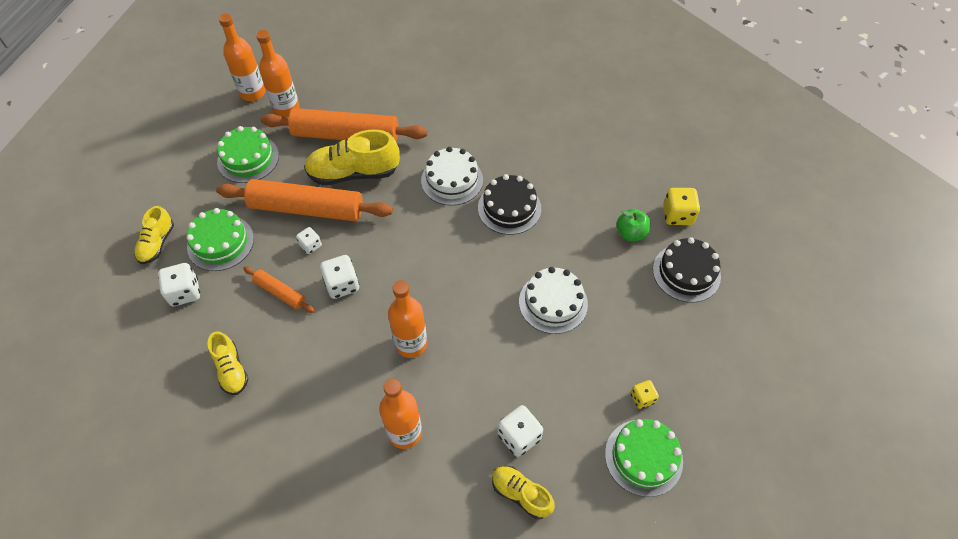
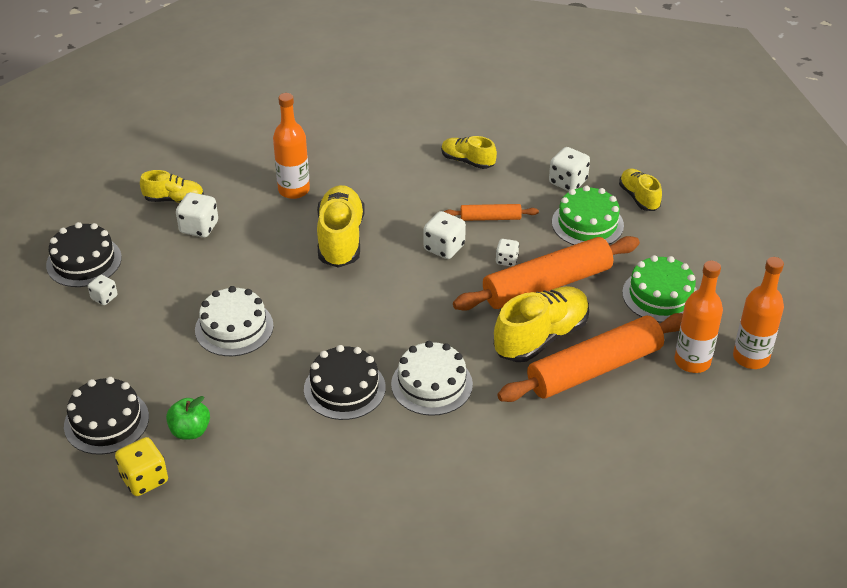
camera: 145 degrees right, 15 degrees down
orange bottle [388,280,427,358] -> yellow shoe [317,185,365,268]
green cake [605,419,683,497] -> black cake [46,222,122,287]
yellow dice [630,380,659,409] -> white dice [88,275,117,305]

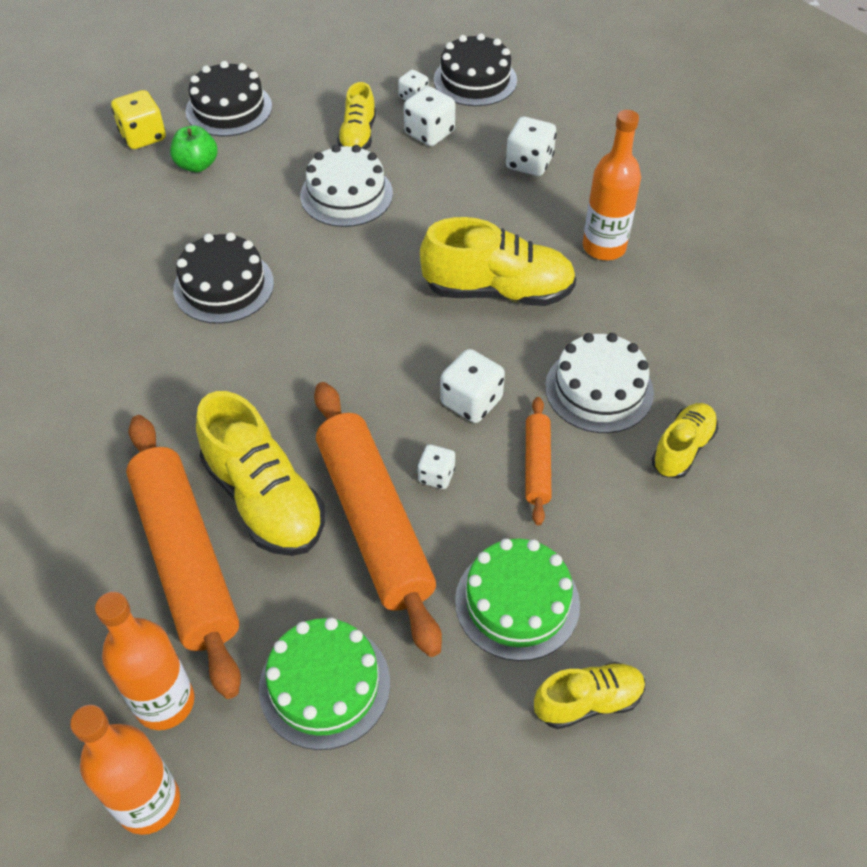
camera: 95 degrees right, 10 degrees up
yellow shoe [140,170,204,203] -> yellow shoe moved to [337,82,376,150]
white cake [391,341,473,416] -> white cake moved to [545,333,654,433]
white dice [549,147,590,191] -> white dice moved to [404,86,455,146]

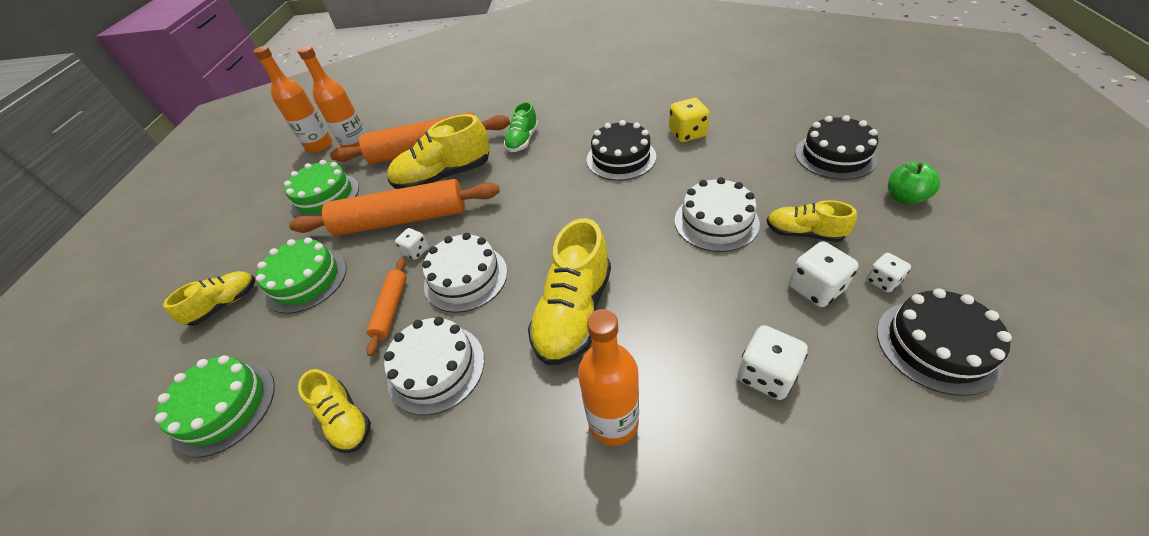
camera: 110 degrees right, 5 degrees down
yellow dice [111,90,166,149] -> yellow dice moved to [669,98,710,142]
green apple [170,125,218,172] -> green apple moved to [888,162,940,205]
white dice [440,349,505,423] -> white cake [422,233,507,313]
orange rolling pin [525,397,551,526] -> orange rolling pin turned 75 degrees clockwise [366,258,407,356]
yellow shoe [534,662,645,729] -> yellow shoe turned 135 degrees counterclockwise [163,271,255,326]
none -> green cake [155,355,275,457]
none -> green shoe [504,102,539,152]

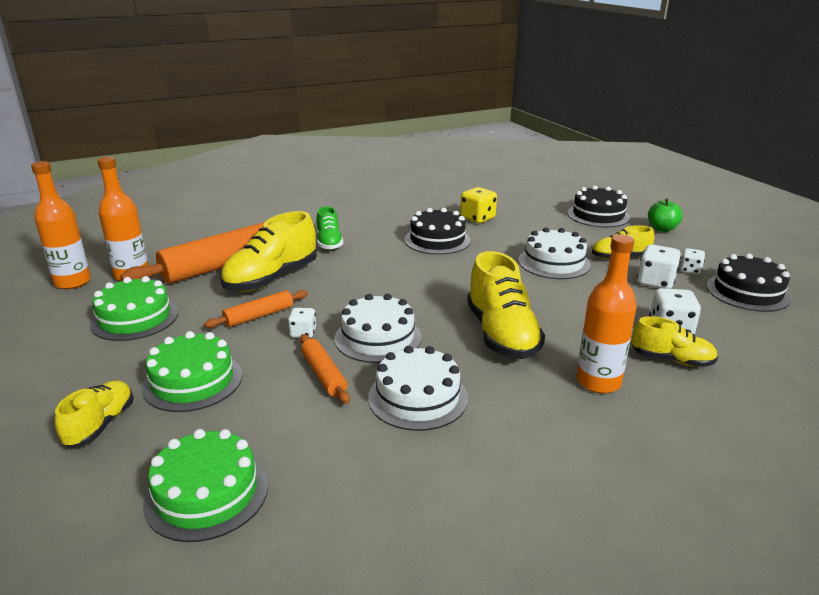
camera: 35 degrees left, 20 degrees down
orange rolling pin [289,179,500,236] -> orange rolling pin [204,290,308,328], size x0.48
yellow shoe [298,369,371,453] -> yellow shoe moved to [632,316,718,367]

